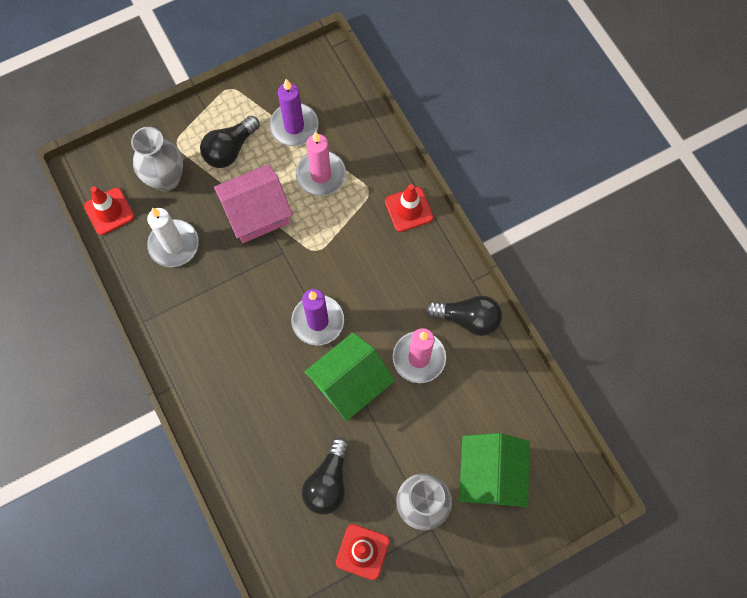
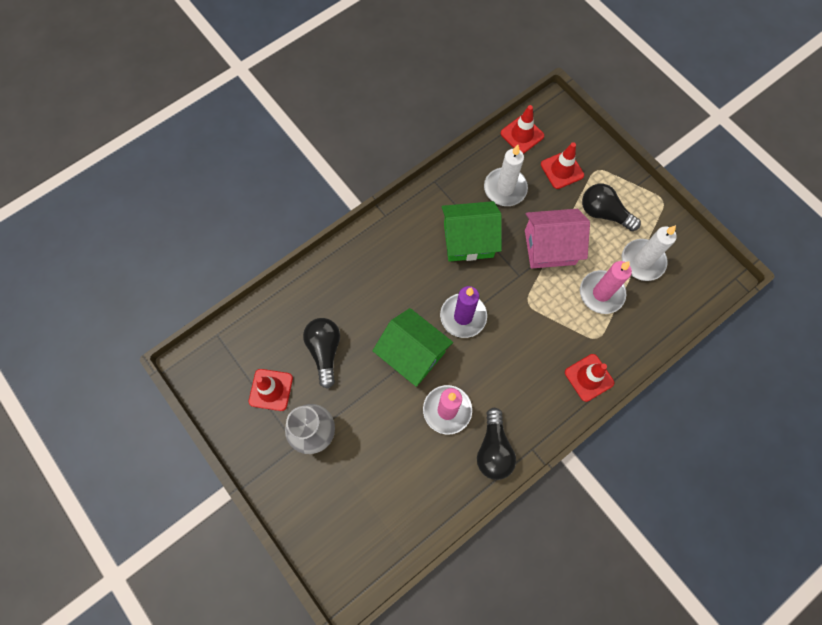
camera: 80 degrees right, 0 degrees up
grey vase [131,127,183,192] -> red traffic cone [541,142,584,189]
pink house [214,164,293,243] -> pink house turned 60 degrees counterclockwise [525,209,590,269]
purple candle [269,79,318,146] -> white candle [622,225,677,281]
black light bulb [302,437,349,515] -> black light bulb turned 75 degrees clockwise [303,318,340,389]
green house [459,433,530,508] -> green house moved to [441,201,502,262]

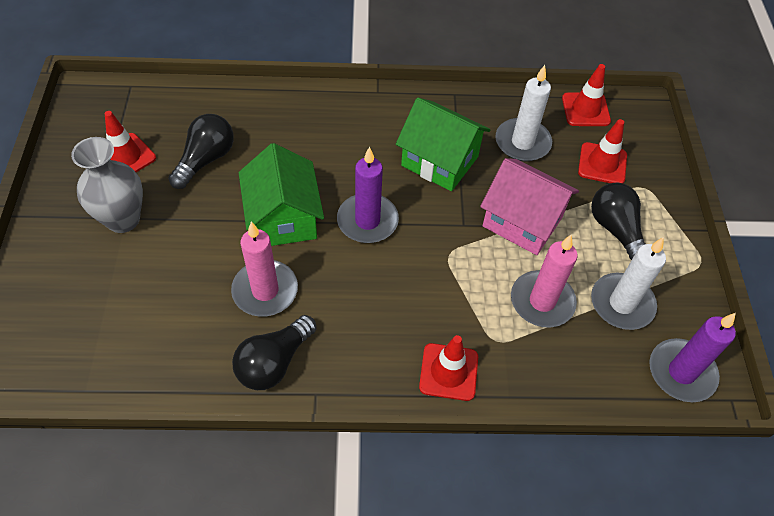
camera: 35 degrees right, 15 degrees down
none -> purple candle [649,313,736,402]

